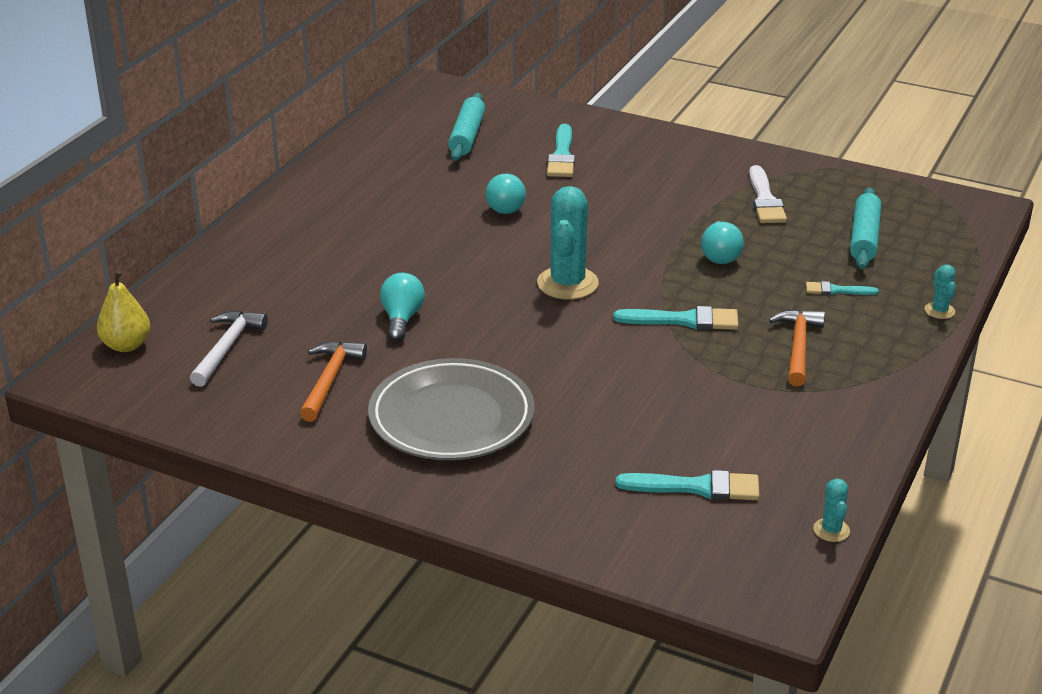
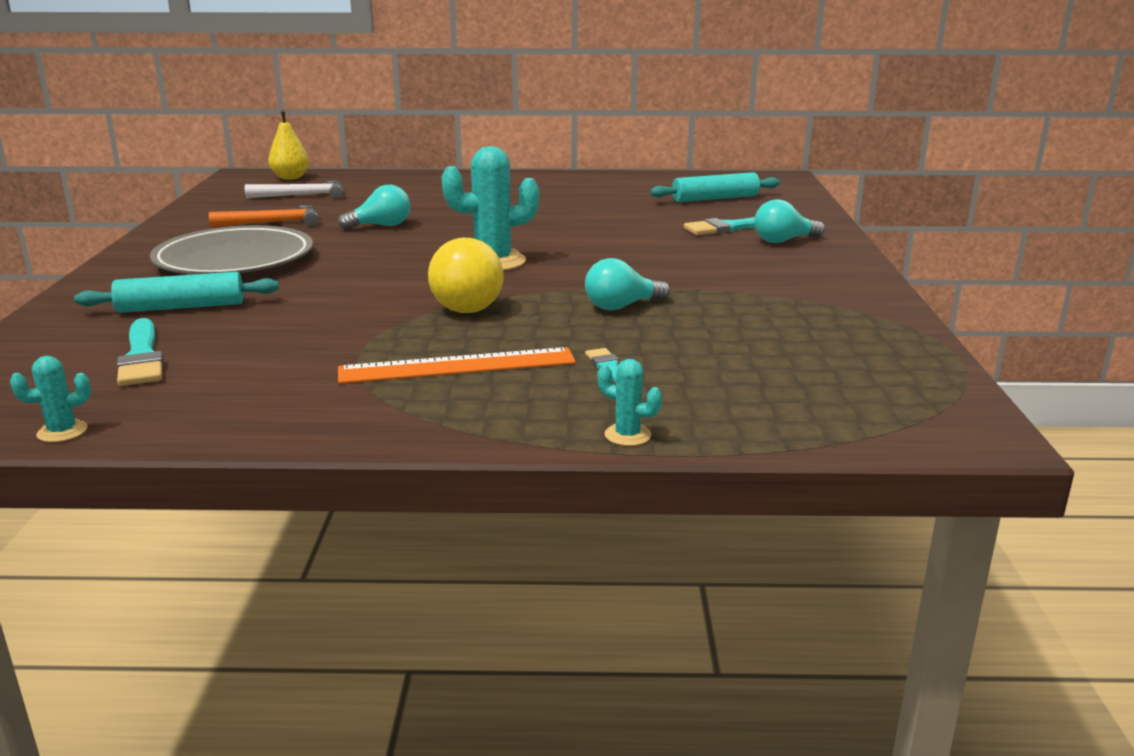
camera: 65 degrees right, 10 degrees down
turquoise light bulb [485,174,526,214] -> turquoise light bulb moved to [754,199,825,243]
turquoise brush [613,306,739,330] -> yellow ball [428,238,503,313]
white brush [749,165,787,223] -> none
orange hammer [769,309,825,386] -> orange ruler [338,347,576,384]
turquoise rolling pin [850,187,881,269] -> turquoise rolling pin moved to [74,272,279,313]
turquoise cactus [925,264,956,319] -> turquoise cactus turned 60 degrees clockwise [598,359,662,446]

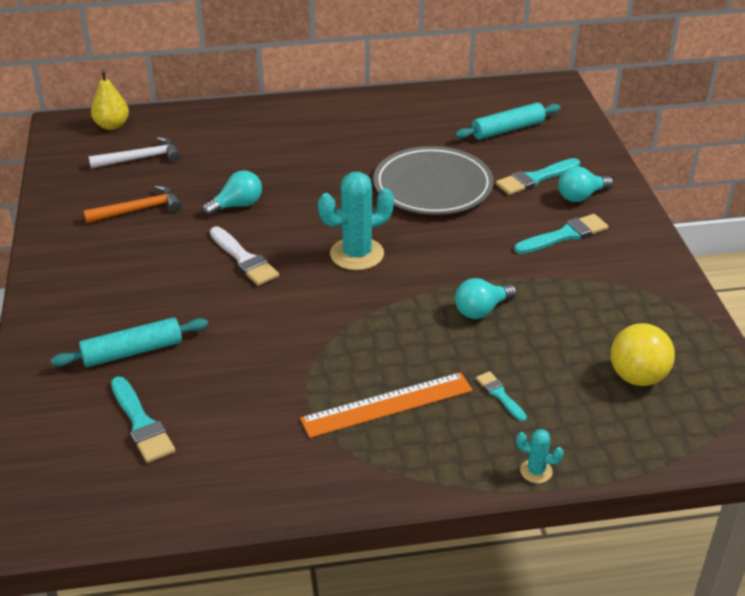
camera: 10 degrees left, 15 degrees up
turquoise cactus [10,356,91,442] -> none
grey plate [150,225,313,274] -> grey plate moved to [373,146,494,215]
yellow ball [428,238,503,313] -> yellow ball moved to [611,323,675,386]
none -> white brush [210,227,279,286]
none -> turquoise brush [514,214,608,254]

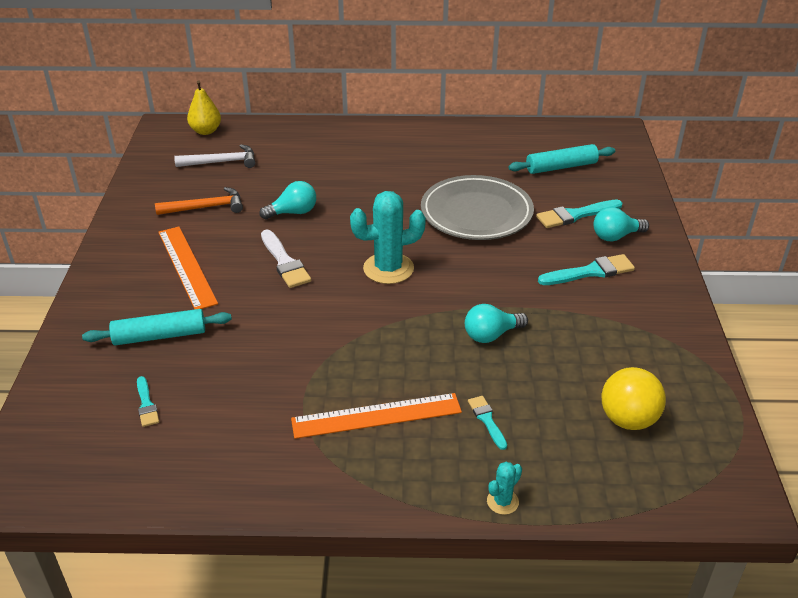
camera: 10 degrees right, 0 degrees up
turquoise brush [111,377,175,463] -> turquoise brush [137,376,159,427], size x0.59
turquoise cactus [516,429,564,483] -> turquoise cactus turned 75 degrees counterclockwise [487,462,522,515]
none -> orange ruler [158,227,218,309]

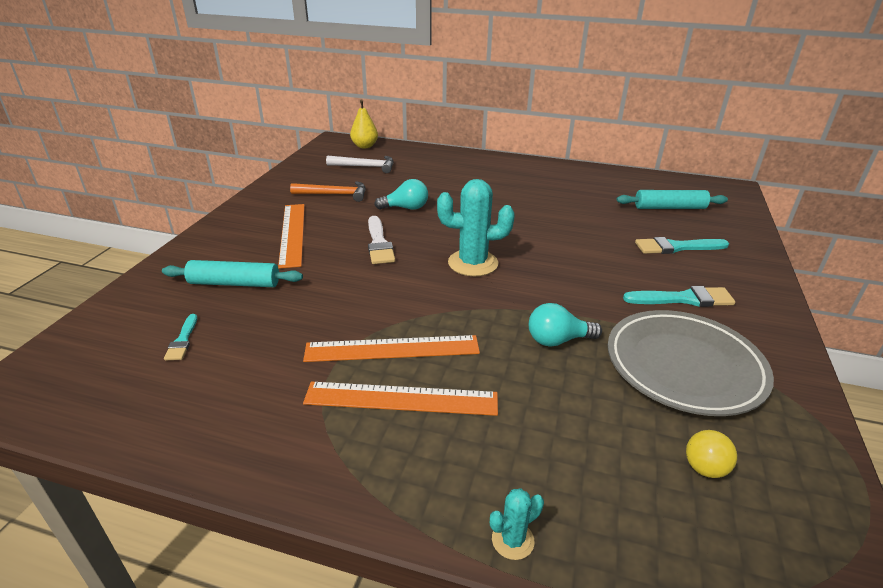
camera: 15 degrees right, 5 degrees down
grey plate [421,175,534,240] -> grey plate moved to [608,310,774,416]
turquoise brush [468,396,507,450] -> none
turquoise light bulb [593,207,649,242] -> none
yellow ball [602,367,666,430] -> yellow ball [686,430,737,478], size x0.58
none -> orange ruler [303,335,480,362]

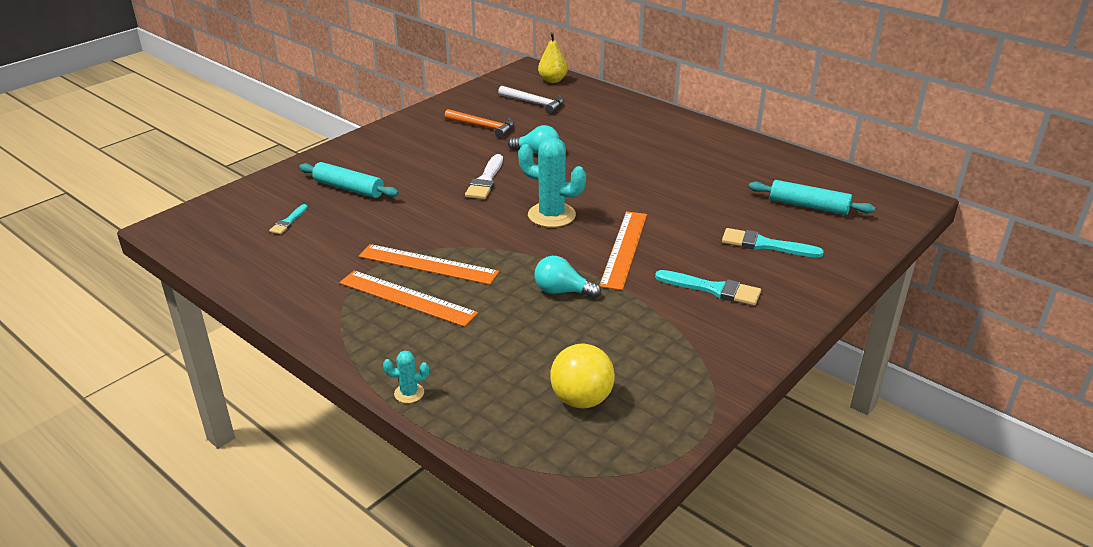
camera: 25 degrees right, 0 degrees up
orange ruler [278,204,305,269] -> orange ruler moved to [600,211,647,290]
grey plate [608,310,774,416] -> none
yellow ball [686,430,737,478] -> yellow ball [550,344,615,408], size x1.72

